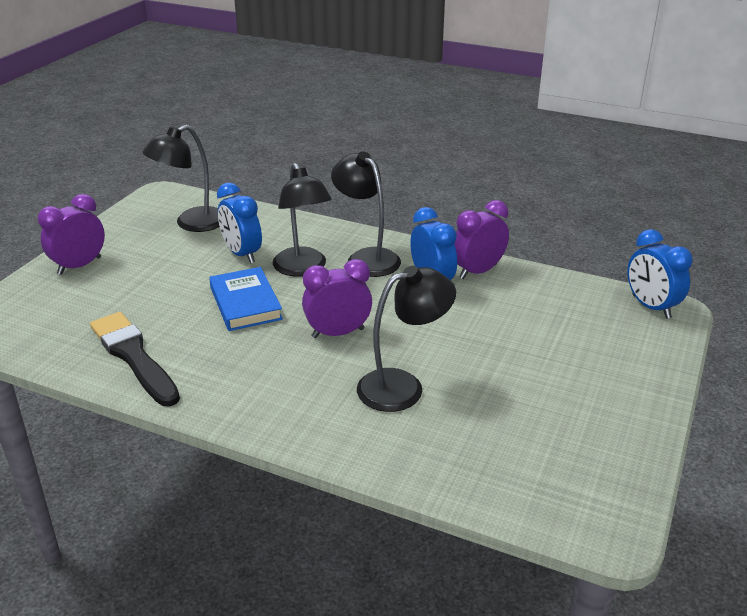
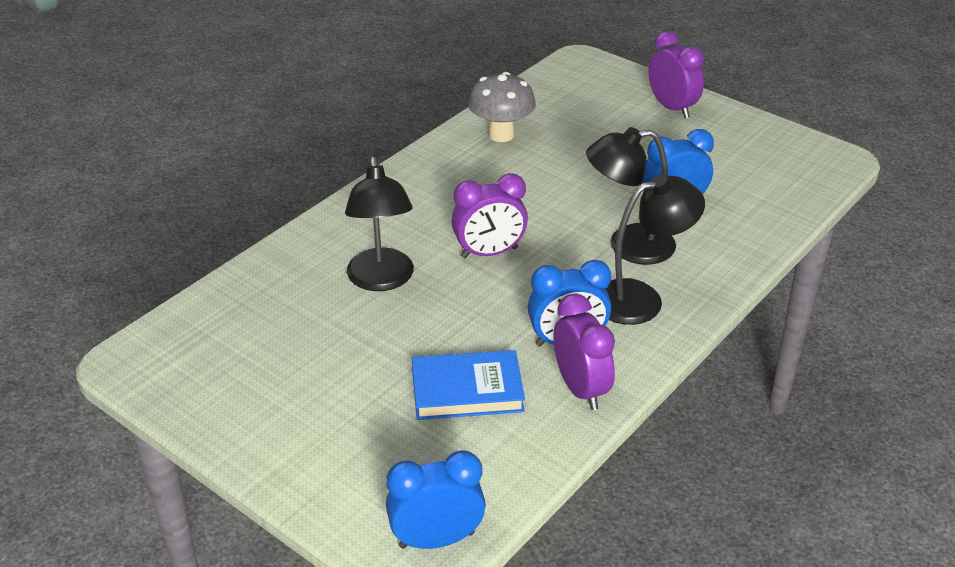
camera: 105 degrees right, 5 degrees up
black brush [90,312,180,406] -> grey mushroom [468,72,536,142]
black lamp [142,125,220,232] -> none
blue book [209,267,283,331] -> blue book moved to [412,350,525,420]
purple clock [302,259,372,338] -> purple clock turned 75 degrees clockwise [452,173,528,259]

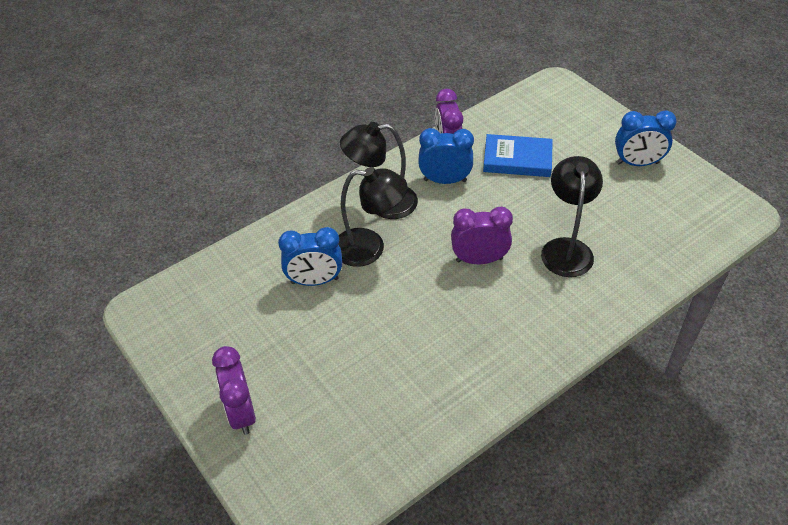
camera: 165 degrees left, 10 degrees up
blue clock [386,450,486,549] -> blue clock moved to [615,110,677,166]
grey mushroom [468,72,536,142] -> none

